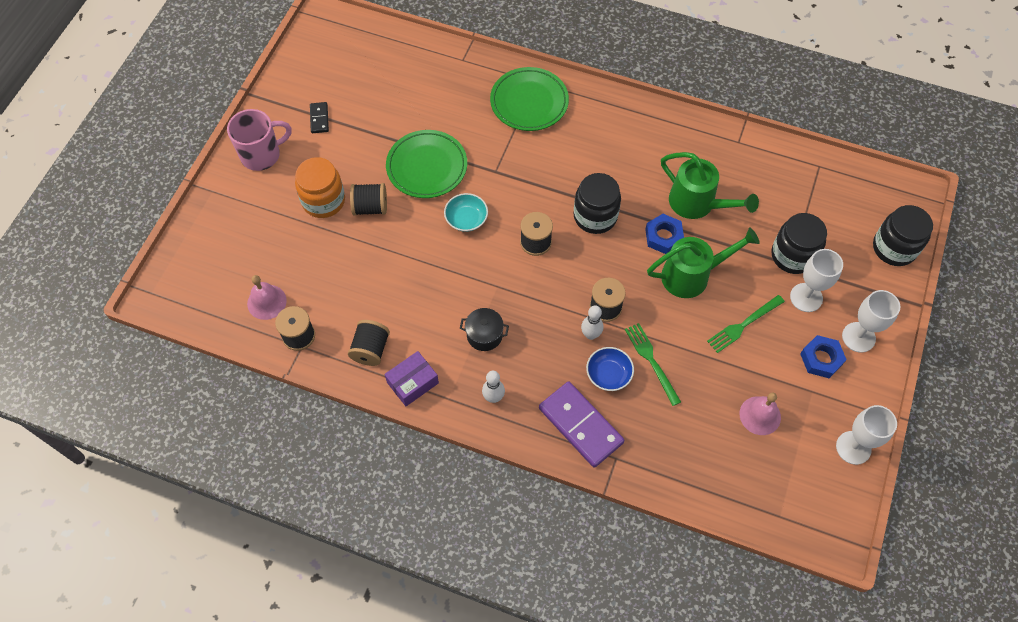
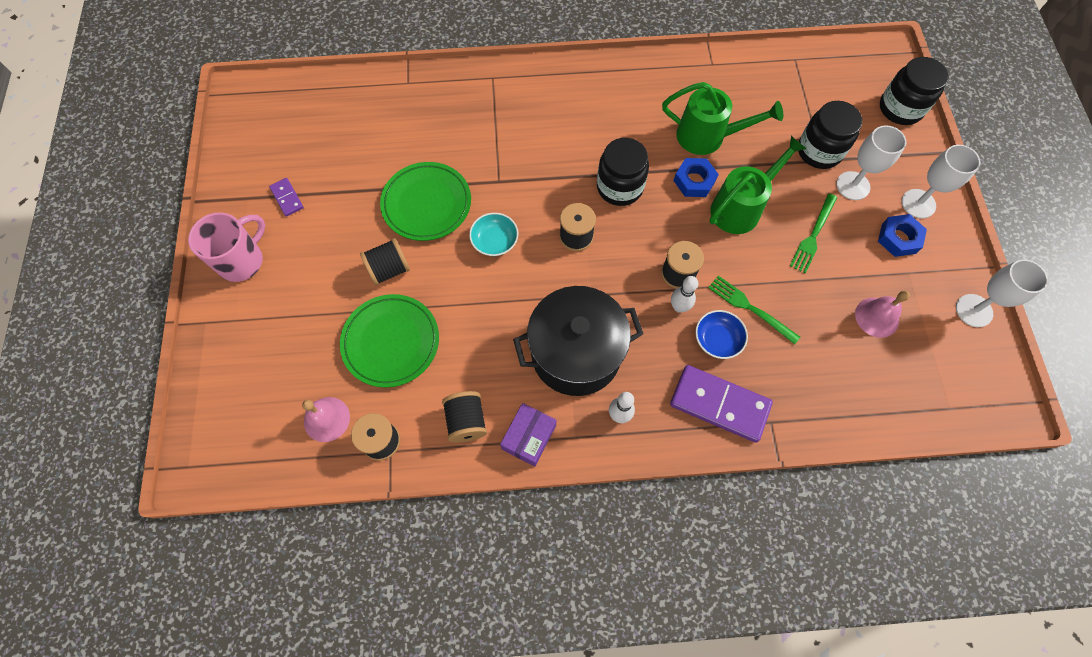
camera: 25 degrees left, 5 degrees up
orange jar [295,157,345,218] -> none
black domino [310,102,329,133] -> purple domino [269,178,304,217]
black pot [460,308,509,351] -> black pot [513,286,643,396], size x2.24
green plate [490,67,569,131] -> green plate moved to [340,294,439,388]

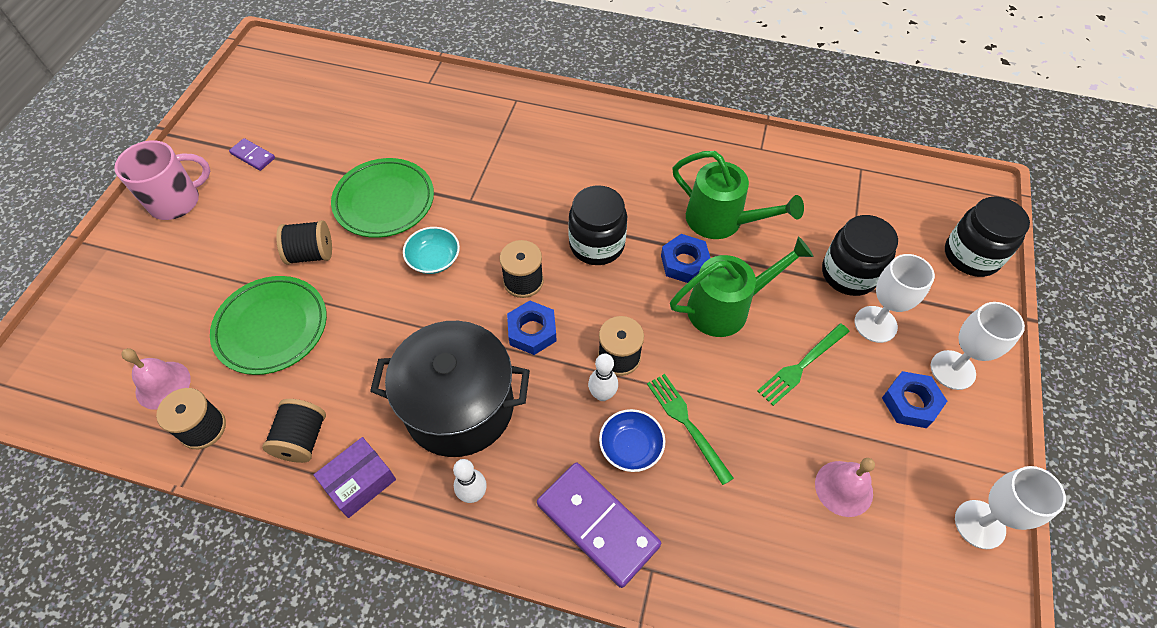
camera: 20 degrees right, 10 degrees down
purple domino [269,178,304,217] -> purple domino turned 45 degrees counterclockwise [229,138,275,171]
none -> blue nut [507,300,557,355]

